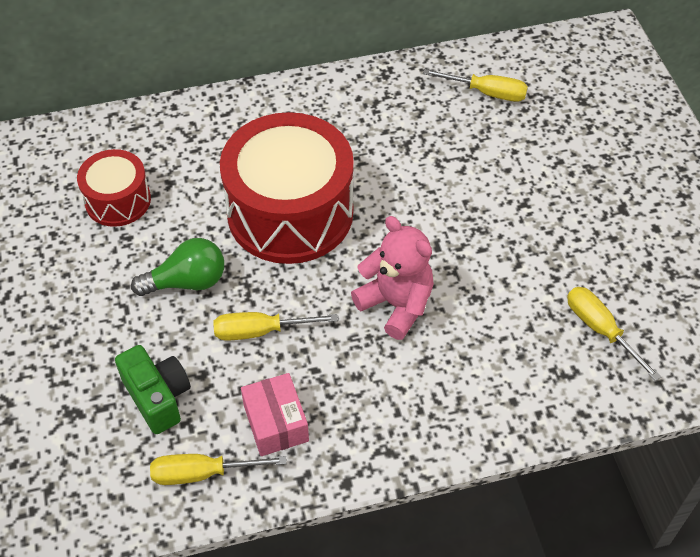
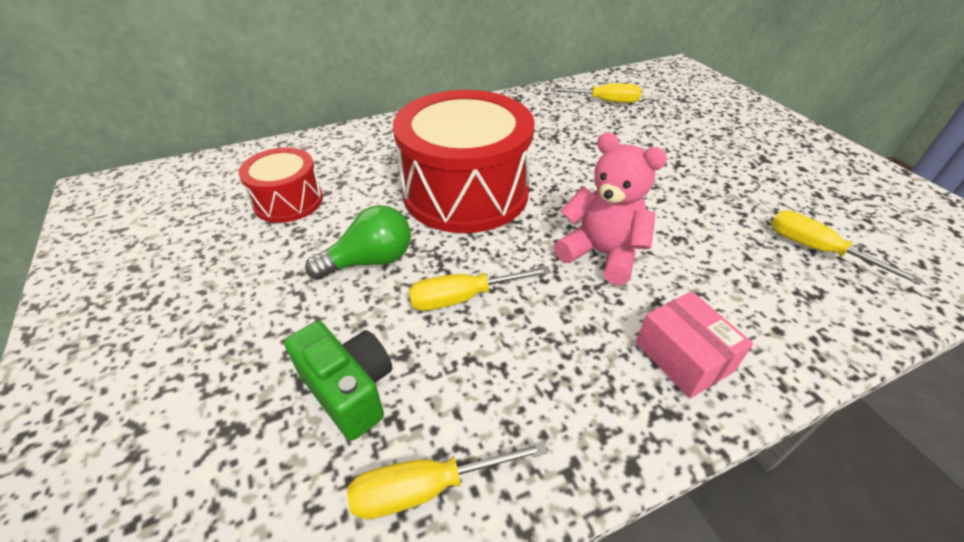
camera: 10 degrees left, 10 degrees down
pink box [241,373,309,456] -> pink box moved to [636,291,753,398]

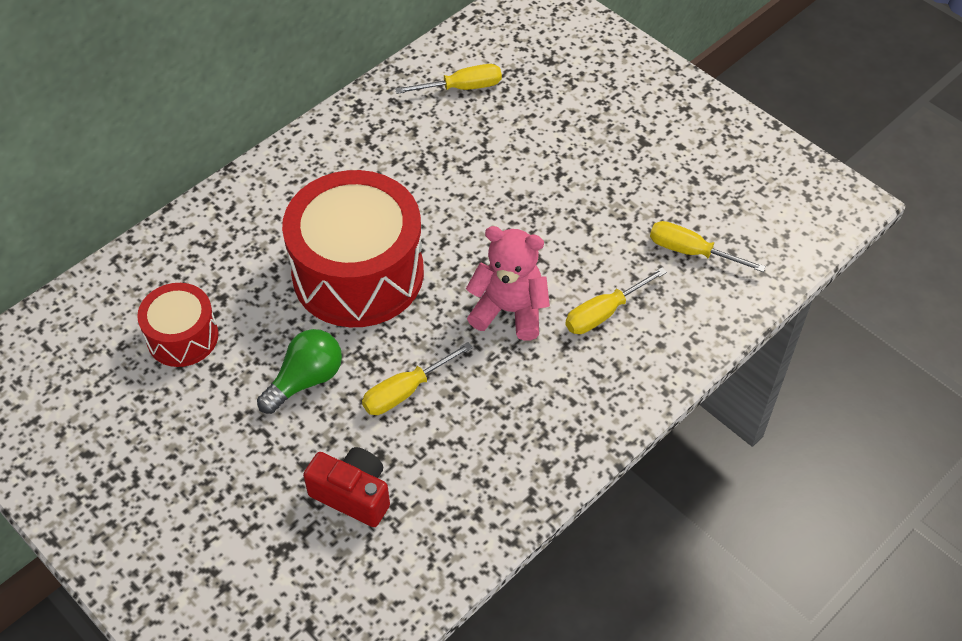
camera: 20 degrees left, 10 degrees up
green camera [284,321,393,441] -> red camera [303,447,390,527]
yellow screwdriver [347,441,548,519] -> yellow screwdriver moved to [565,267,667,334]
pink box [636,291,753,398] -> none

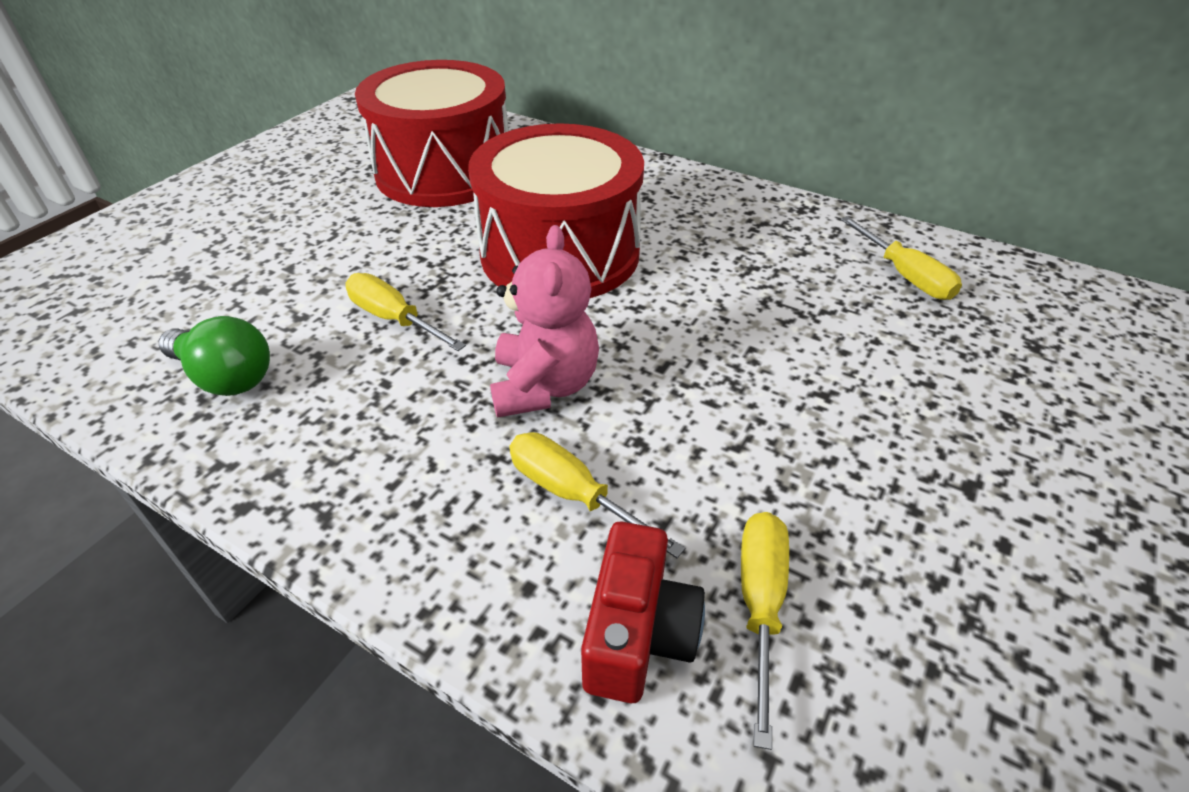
camera: 75 degrees right, 10 degrees down
red drum [137,283,218,367] -> red drum [355,60,509,207], size x1.92
green light bulb [257,329,342,414] -> green light bulb moved to [159,316,270,396]
red camera [303,447,390,527] -> red camera moved to [581,522,705,703]

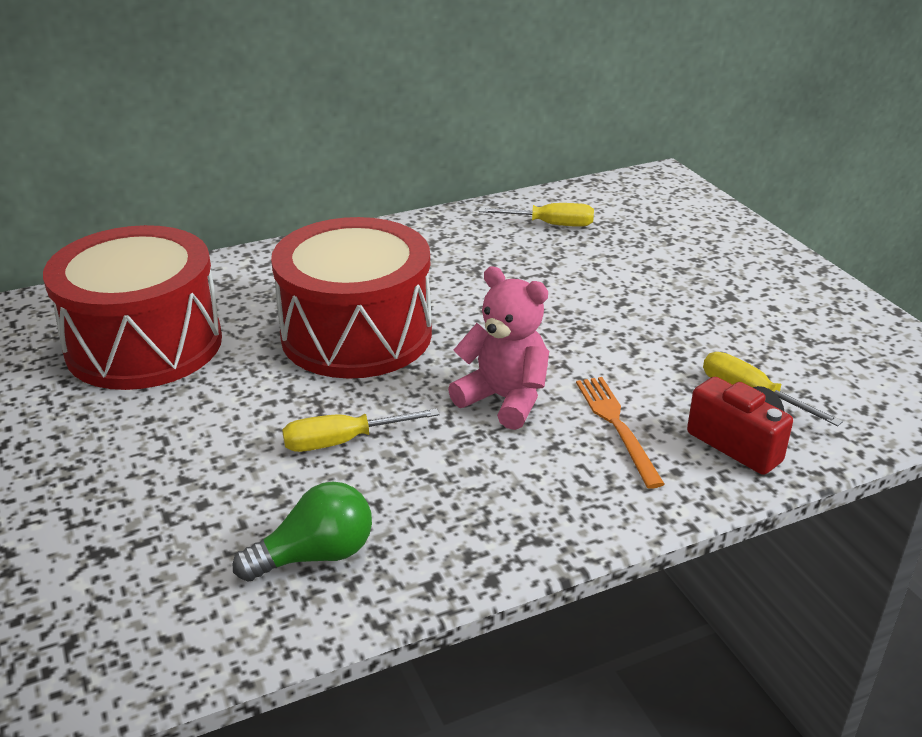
camera: 55 degrees left, 10 degrees down
yellow screwdriver [509,432,685,558] -> orange fork [576,377,664,489]

